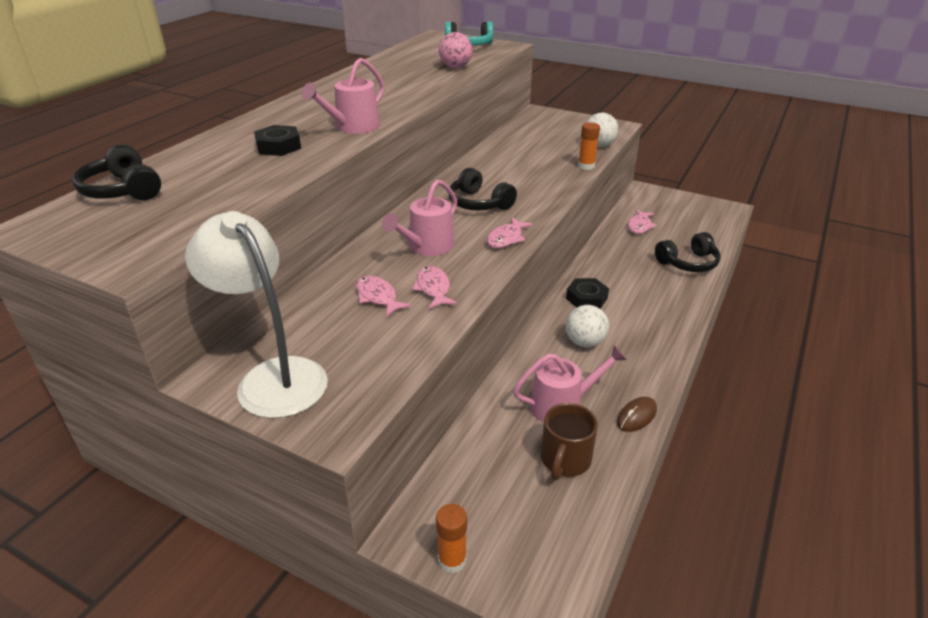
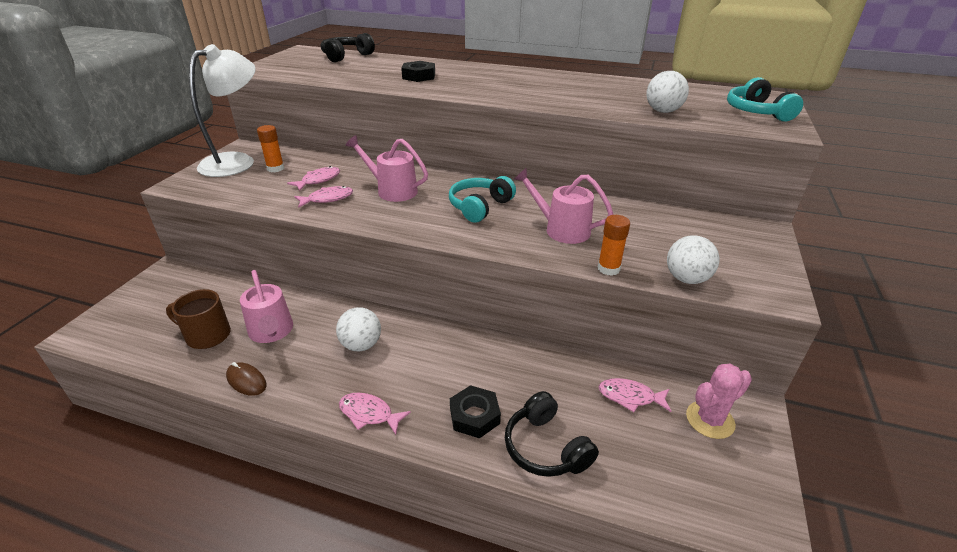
camera: 80 degrees right, 0 degrees up
pink watering can [302,58,385,134] -> pink watering can moved to [514,168,613,244]
orange glue stick [436,504,467,573] -> orange glue stick moved to [257,125,284,172]
pink ball [439,32,473,68] -> white ball [647,71,689,113]
black headphones [448,168,517,210] -> turquoise headphones [449,176,516,223]
pink fish [487,217,533,248] -> pink fish moved to [339,392,411,435]
black nut [566,278,609,309] -> black nut moved to [450,385,501,438]
none -> pink cactus [686,364,752,439]

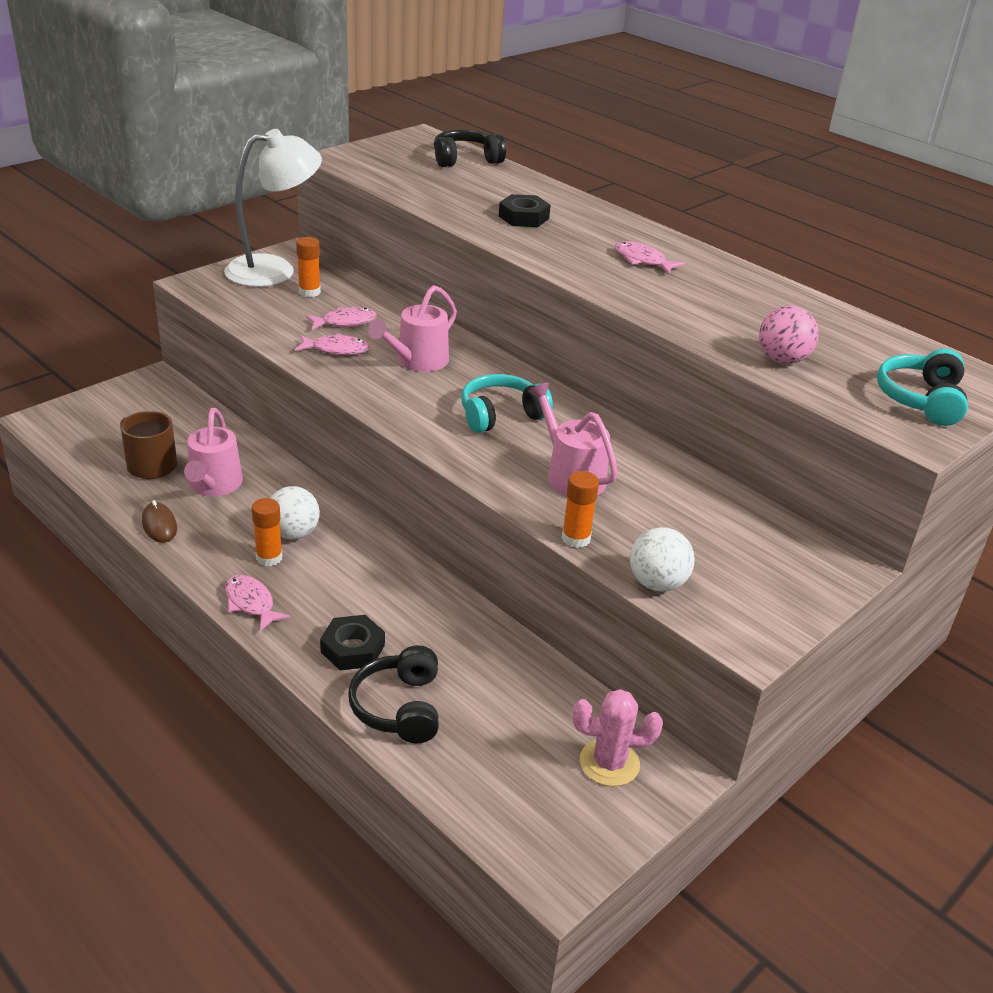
camera: 25 degrees right, 0 degrees up
pink watering can [345,135,428,202] -> pink watering can turned 105 degrees counterclockwise [368,285,457,372]
pink fish [598,378,671,412] -> pink fish moved to [615,241,685,274]
white ball [647,71,689,113] -> pink ball [759,306,819,364]
none -> orange glue stick [252,498,282,566]

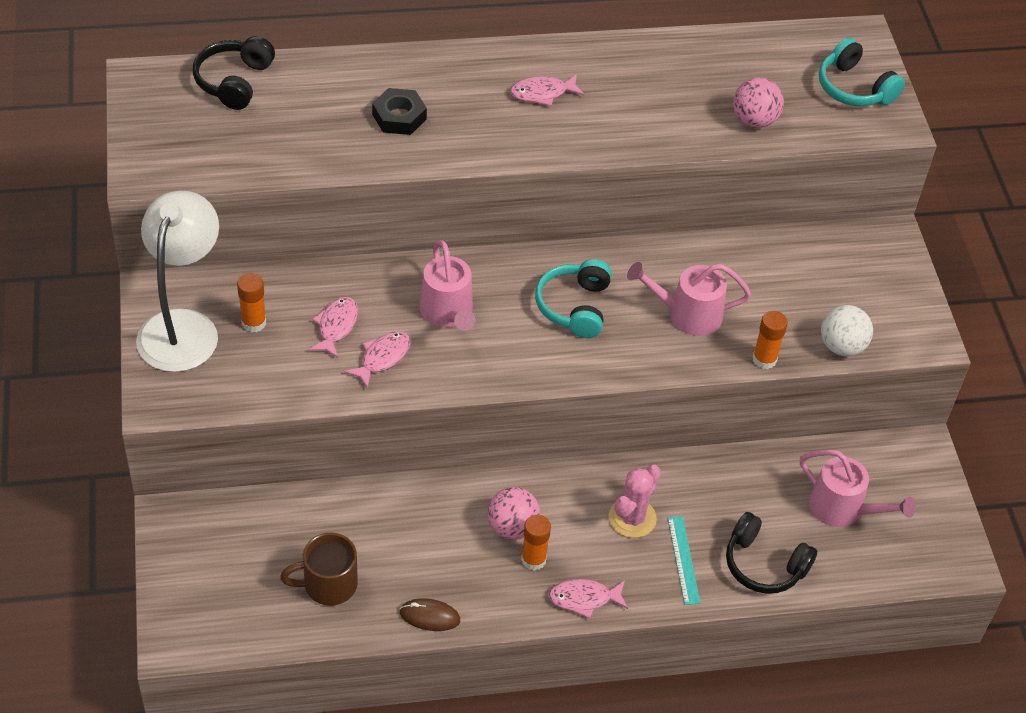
camera: 55 degrees left, 15 degrees up
pink watering can [184,408,243,496] -> pink watering can moved to [800,450,916,527]
white ball [271,486,320,539] -> pink ball [488,487,540,539]
black nut [320,615,385,670] -> turquoise ruler [668,516,700,605]
pink cactus [573,689,663,787] -> pink cactus moved to [609,465,661,538]

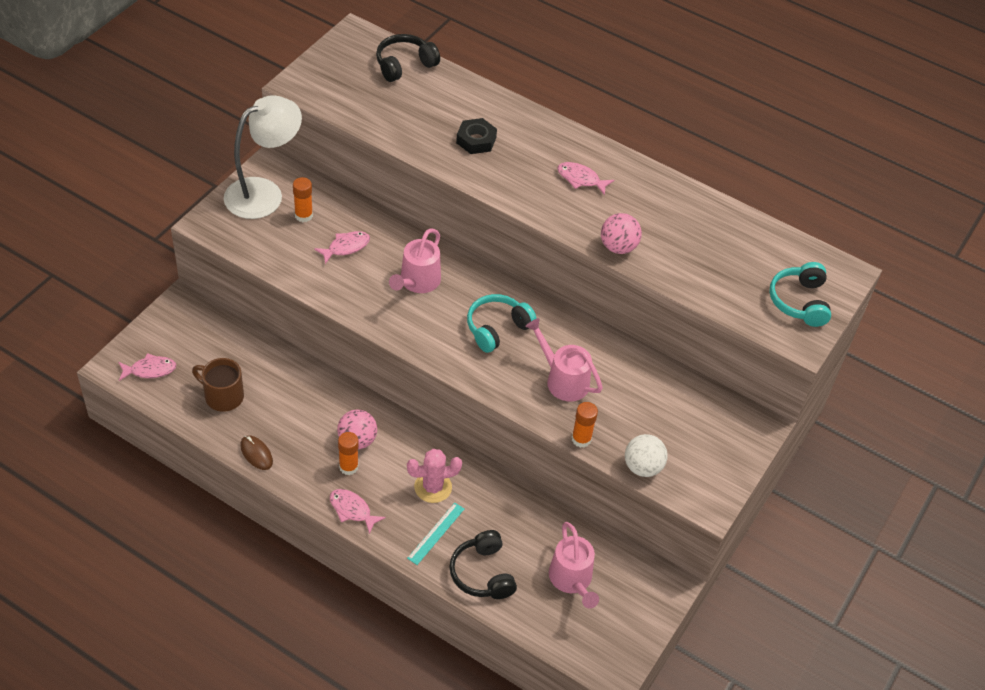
camera: 40 degrees right, 0 degrees up
pink fish [344,331,411,389] -> pink fish moved to [118,353,176,381]
pink ball [733,77,784,128] -> pink ball moved to [601,213,642,254]

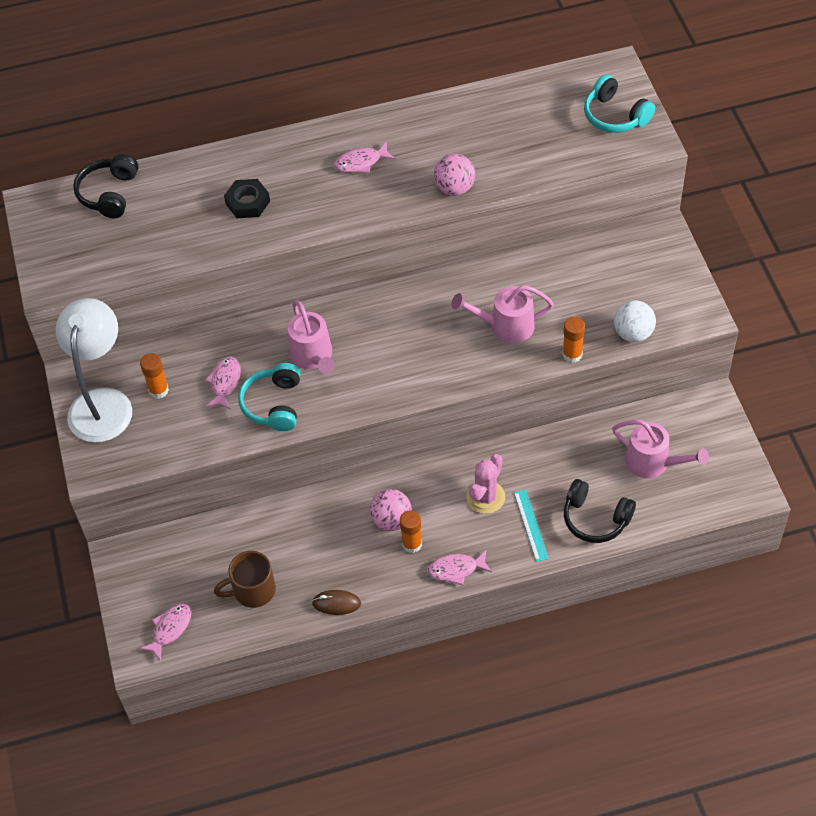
camera: 40 degrees left, 5 degrees up
turquoise headphones [467,294,537,353] -> turquoise headphones moved to [238,363,301,431]

